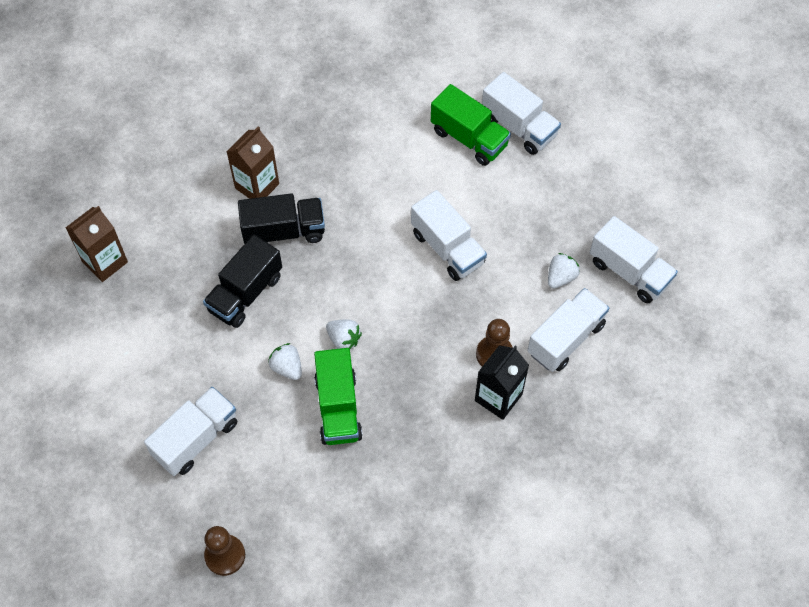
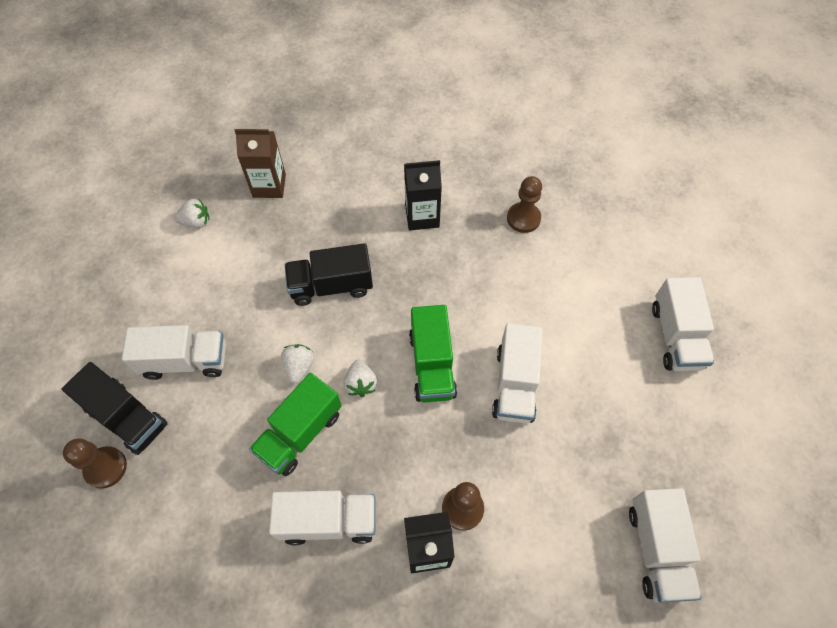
camera: 45 degrees right, 0 degrees up
brown carton [226,126,279,199] -> black carton [404,160,442,231]
black truck [238,193,325,244] -> black truck moved to [62,362,168,455]
green truck [431,84,511,166] -> green truck moved to [409,305,457,403]
white truck [527,288,609,372] -> white truck moved to [269,490,376,545]
white strawberry [548,253,580,289] -> white strawberry moved to [174,198,209,228]
none -> brown pawn [507,176,542,233]

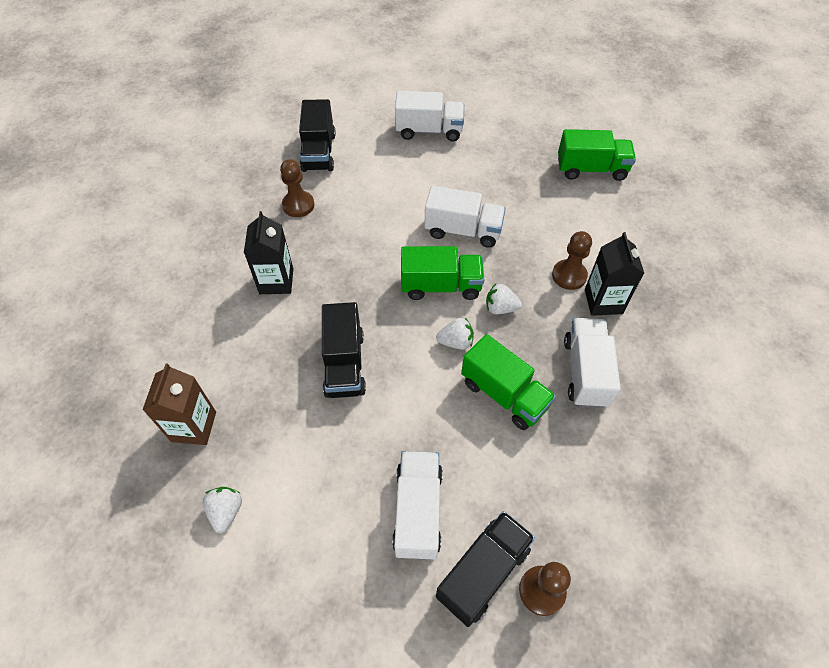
camera: 85 degrees left, 5 degrees down
white strawberry [281,344,314,384] -> white strawberry moved to [486,284,522,314]
white truck [629,488,701,603] -> green truck [558,129,636,181]
none -> black truck [299,99,336,172]

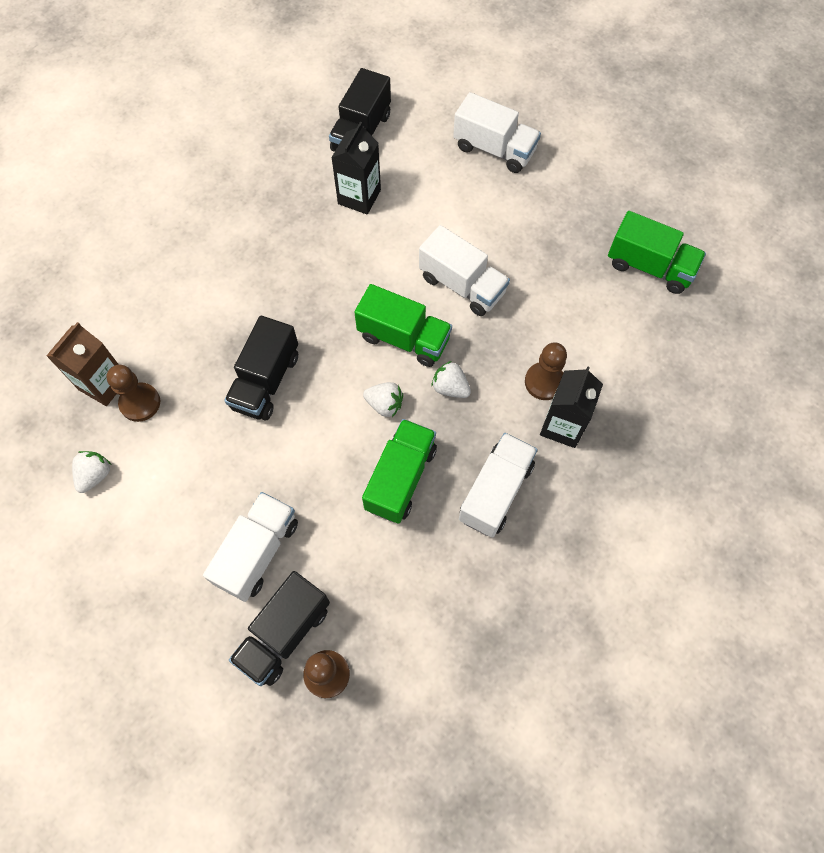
camera: 25 degrees right, 10 degrees up
black carton [244,211,293,294] -> black carton moved to [331,122,381,214]
brown pawn [280,159,314,217] -> brown pawn moved to [106,365,160,422]
black truck [436,511,535,627] -> black truck turned 150 degrees clockwise [229,571,330,686]
green truck [461,334,556,430] -> green truck turned 135 degrees counterclockwise [362,419,437,524]

